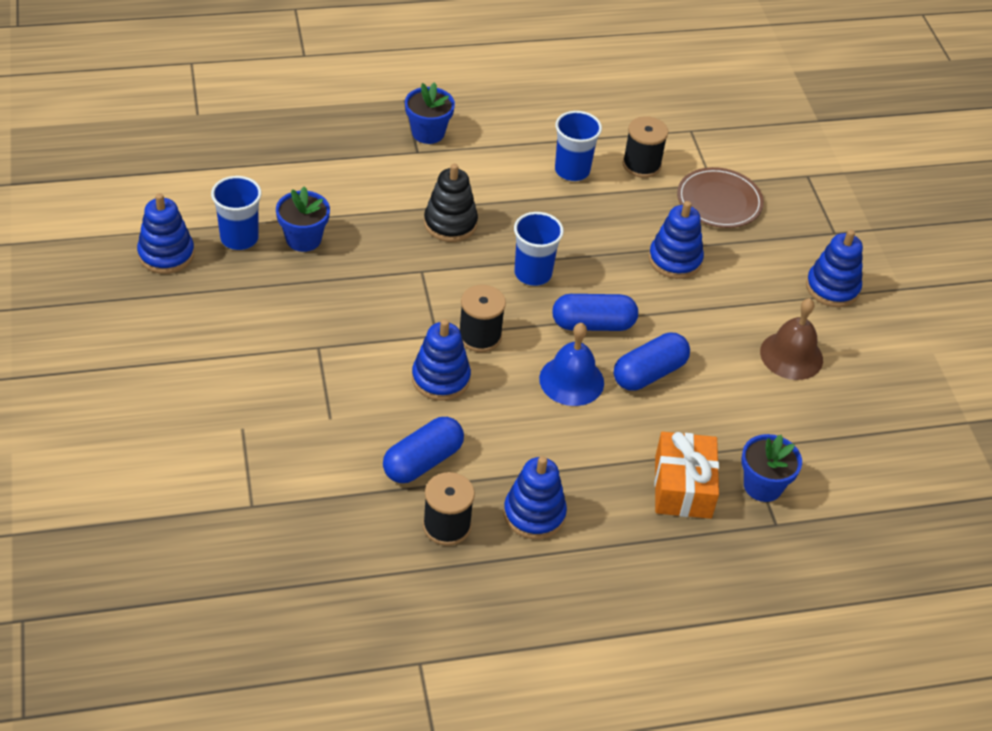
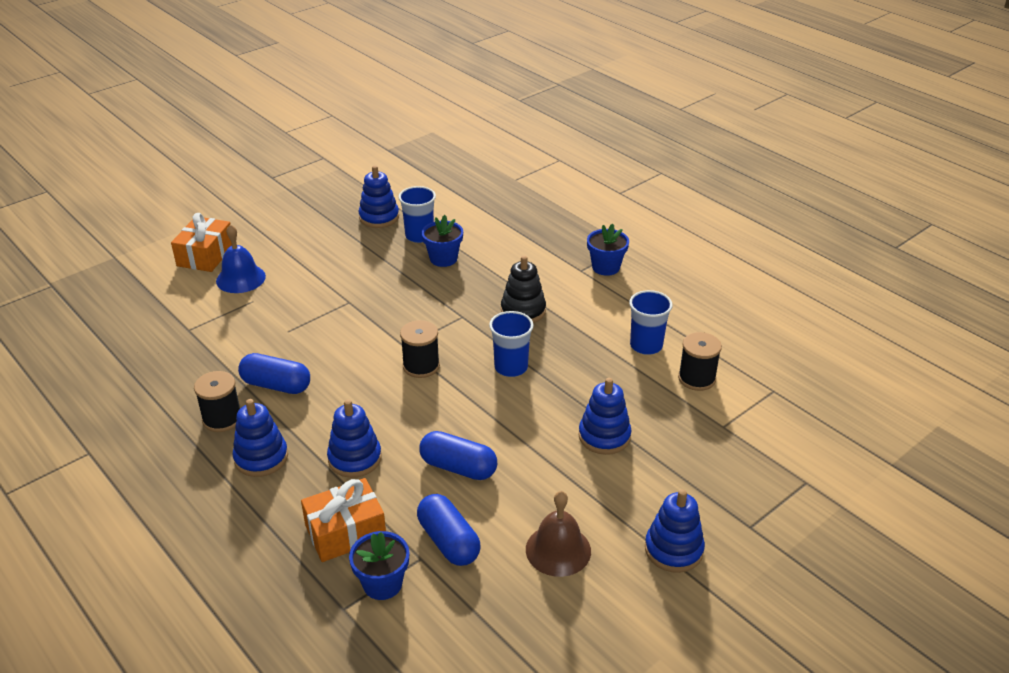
camera: 65 degrees right, 10 degrees down
blue stacking toy [412,319,471,401] -> blue stacking toy moved to [327,400,382,478]
blue bell [539,323,604,406] -> blue bell moved to [216,224,266,293]
blue capsule [552,294,638,331] -> blue capsule moved to [417,494,481,566]
brown plate [677,167,764,228] -> none
none -> orange gift [171,213,232,272]

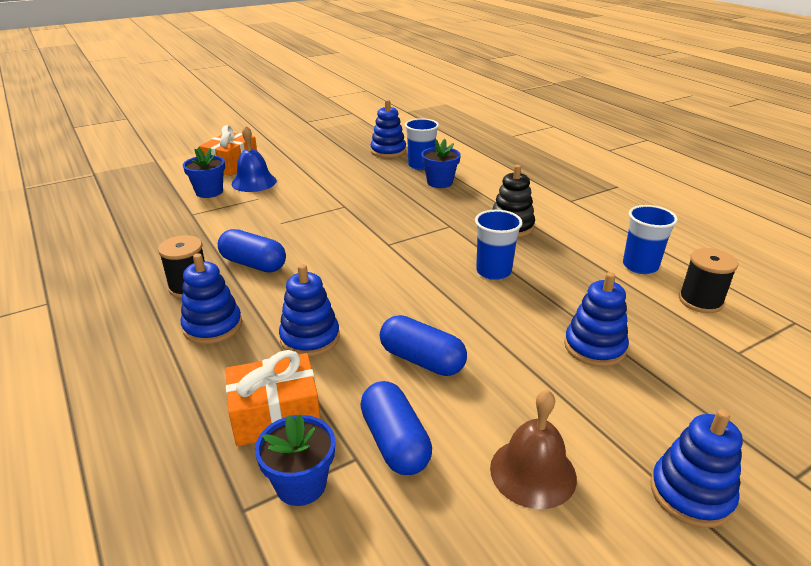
camera: 10 degrees right, 5 degrees down
black spool [400,320,440,378] -> none
blue flower pot [587,224,629,276] -> blue flower pot moved to [183,147,225,198]

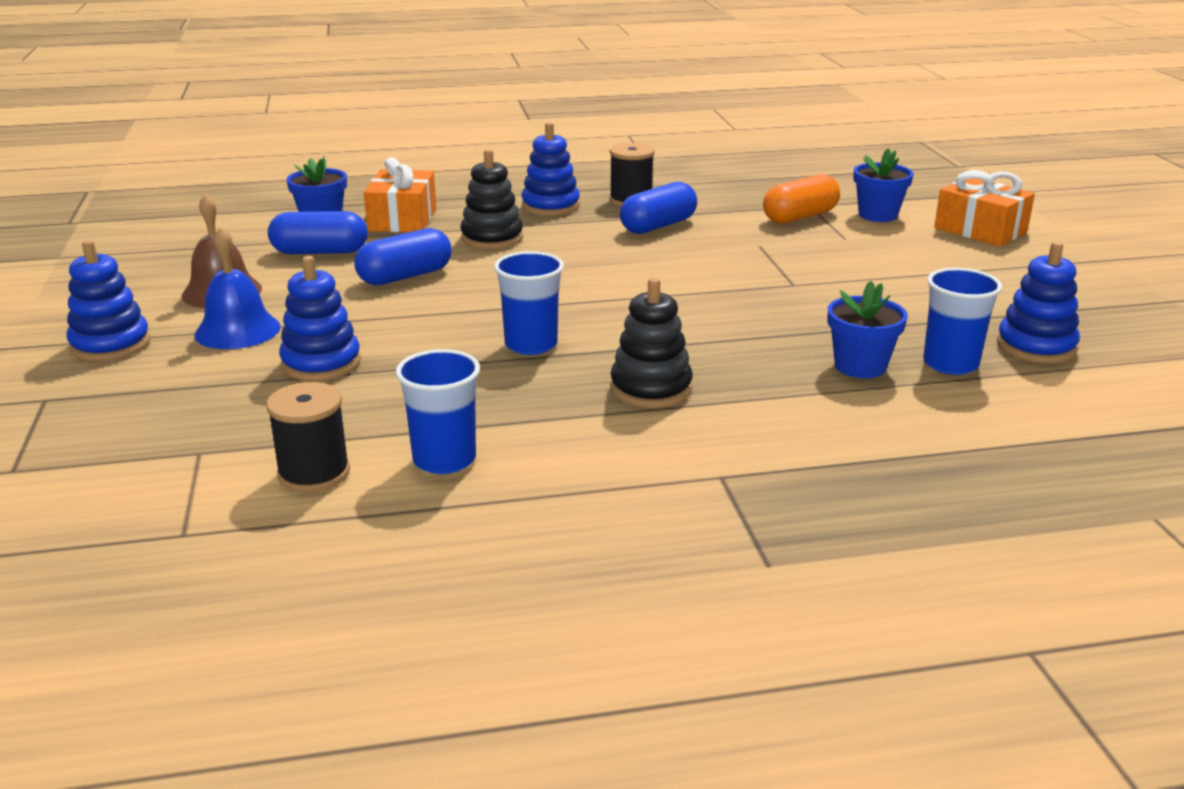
camera: 110 degrees right, 5 degrees down
blue bell [232,126,277,192] -> blue bell moved to [194,227,280,349]
blue stacking toy [279,264,340,357] -> black stacking toy [460,149,523,249]
none -> orange capsule [763,174,840,224]

